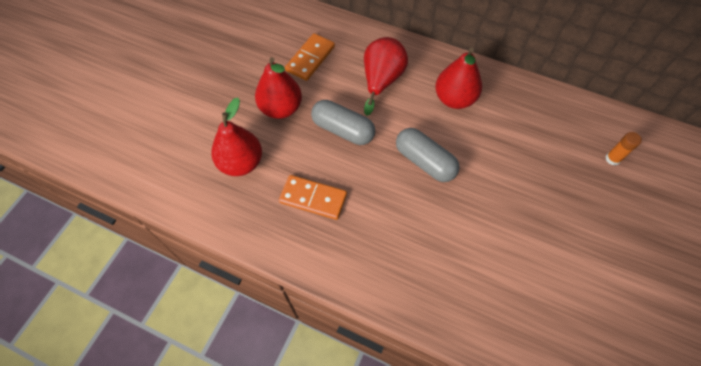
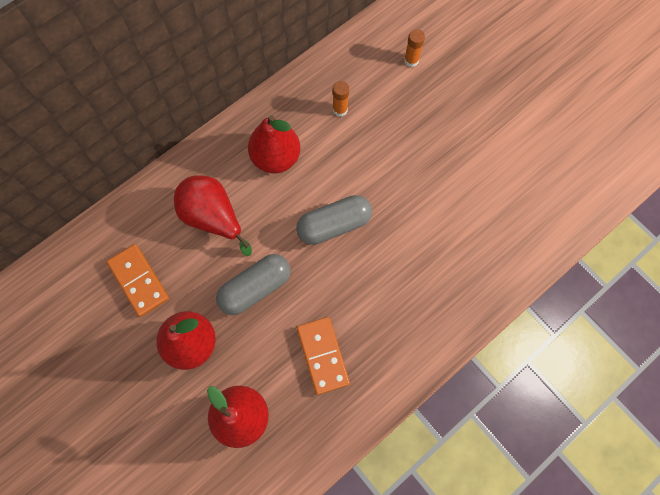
camera: 65 degrees left, 10 degrees up
orange domino [279,175,347,220] -> orange domino turned 60 degrees counterclockwise [297,317,350,395]
none -> orange glue stick [333,81,349,117]

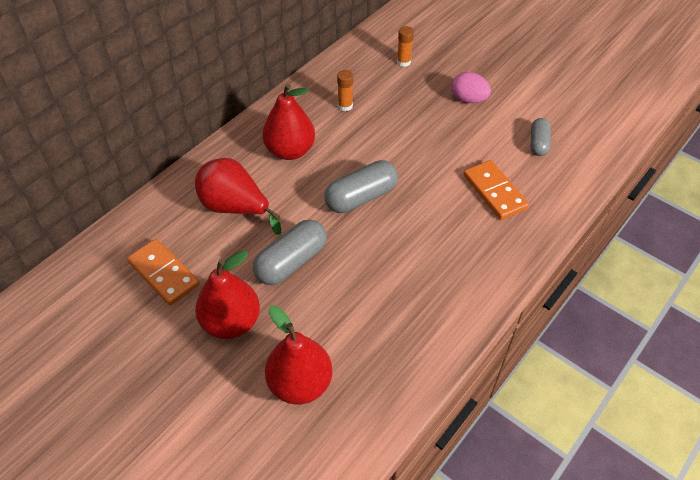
camera: 10 degrees left, 20 degrees down
orange domino [297,317,350,395] -> orange domino moved to [464,160,529,220]
none -> pink egg [451,72,491,103]
none -> grey capsule [531,118,551,156]

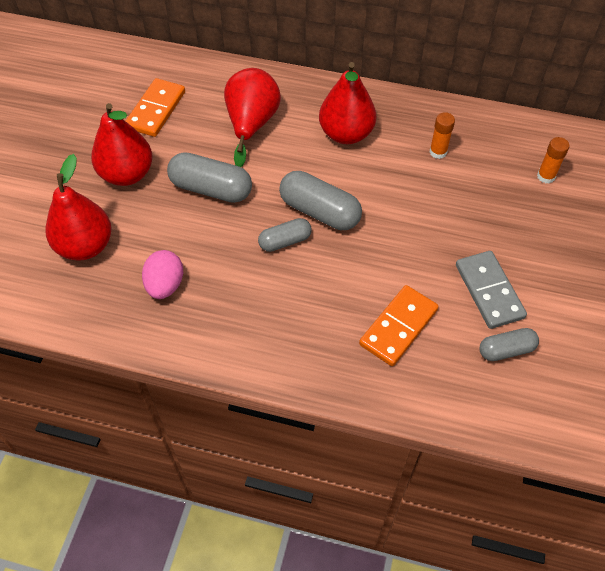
camera: 65 degrees right, 5 degrees up
pink egg [451,72,491,103] -> pink egg moved to [142,250,183,299]
none -> grey capsule [258,218,312,252]
none -> grey domino [456,251,527,329]

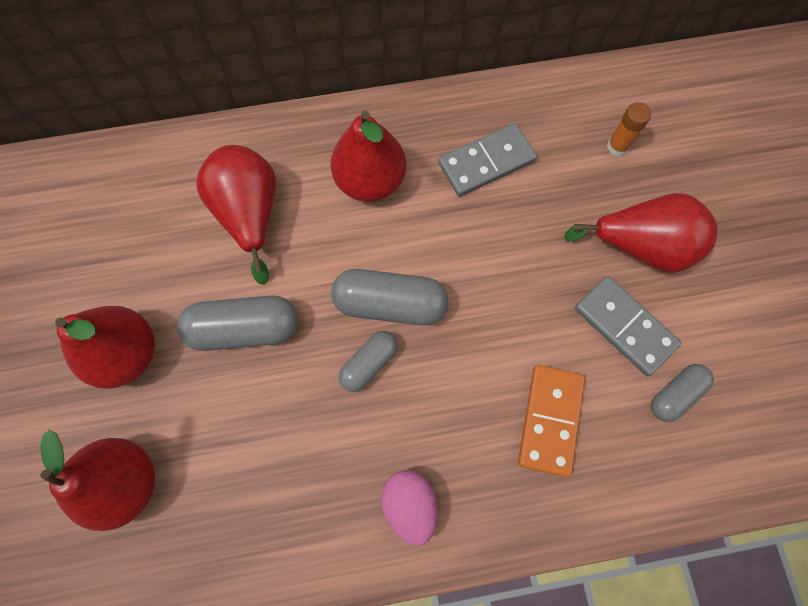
camera: 25 degrees left, 15 degrees up
orange domino [126,78,185,137] -> none
pink egg [142,250,183,299] -> pink egg moved to [381,470,438,546]
orange glue stick [429,112,455,159] -> grey domino [438,123,537,197]
none -> red pear [564,193,717,273]

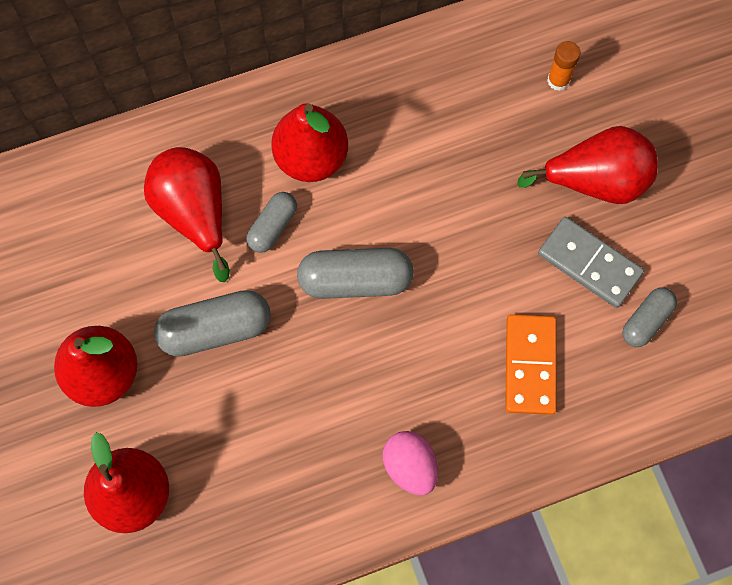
camera: 10 degrees left, 0 degrees up
grey capsule [339,331,398,392] -> grey capsule moved to [246,192,297,253]
grey domino [438,123,537,197] -> none

